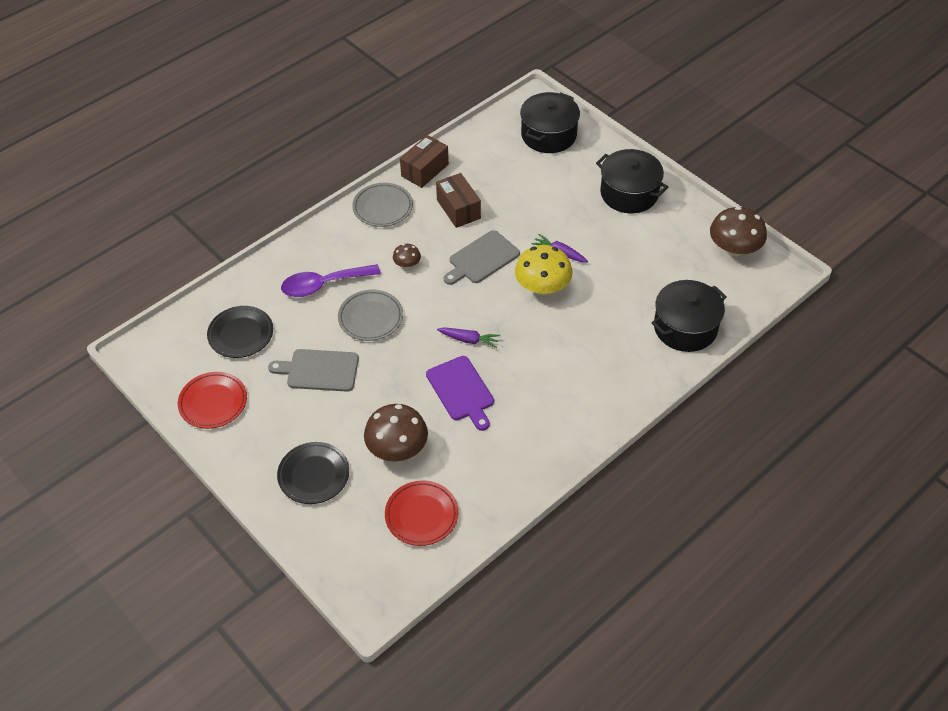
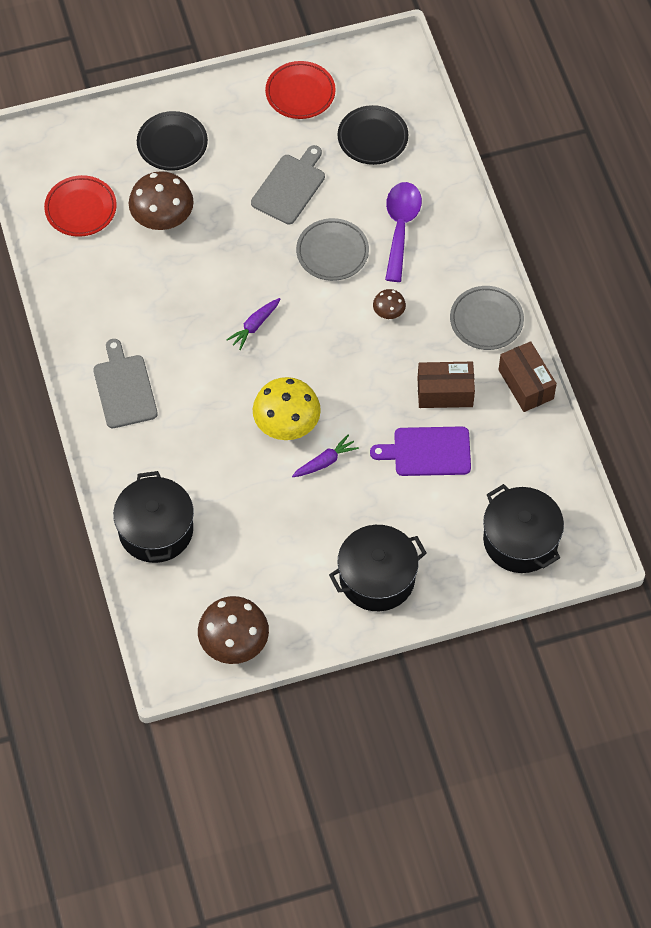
camera: 115 degrees right, 10 degrees up
purple cutting board [426,356,494,431] -> purple cutting board moved to [370,426,471,476]
grey cutting board [443,230,520,285] -> grey cutting board moved to [93,339,158,428]

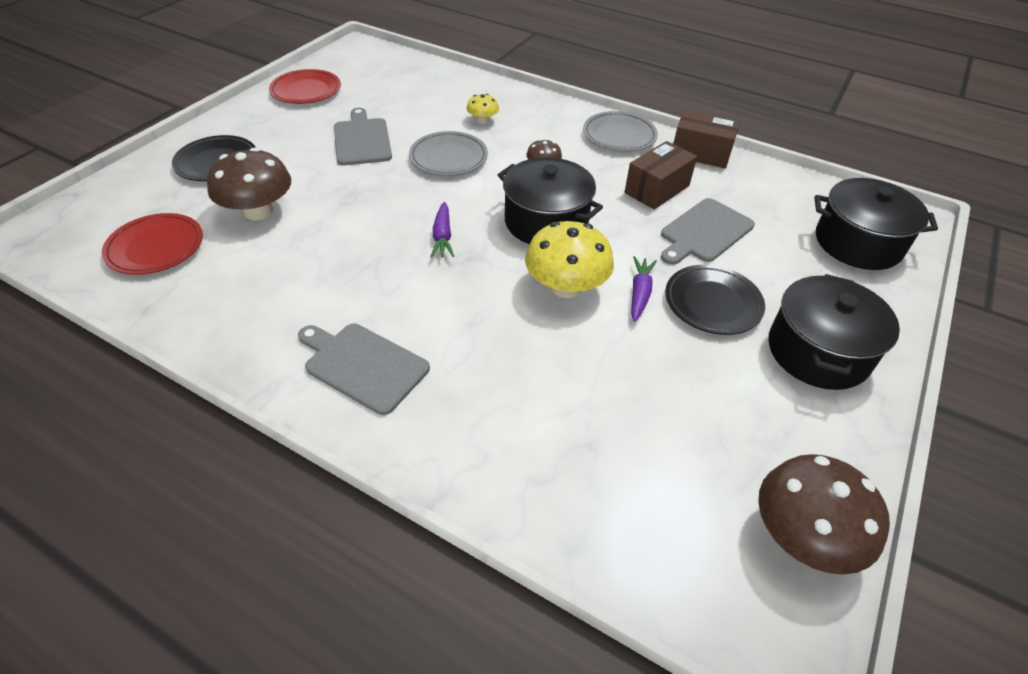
camera: 45 degrees left, 15 degrees down
black pot [113,471,194,563] -> black pot moved to [498,157,603,244]
black plate [338,105,408,165] -> black plate moved to [665,265,765,335]
purple cutting board [370,426,471,476] -> grey cutting board [661,198,755,265]
purple spoon [385,182,422,282] -> yellow mushroom [467,94,499,124]

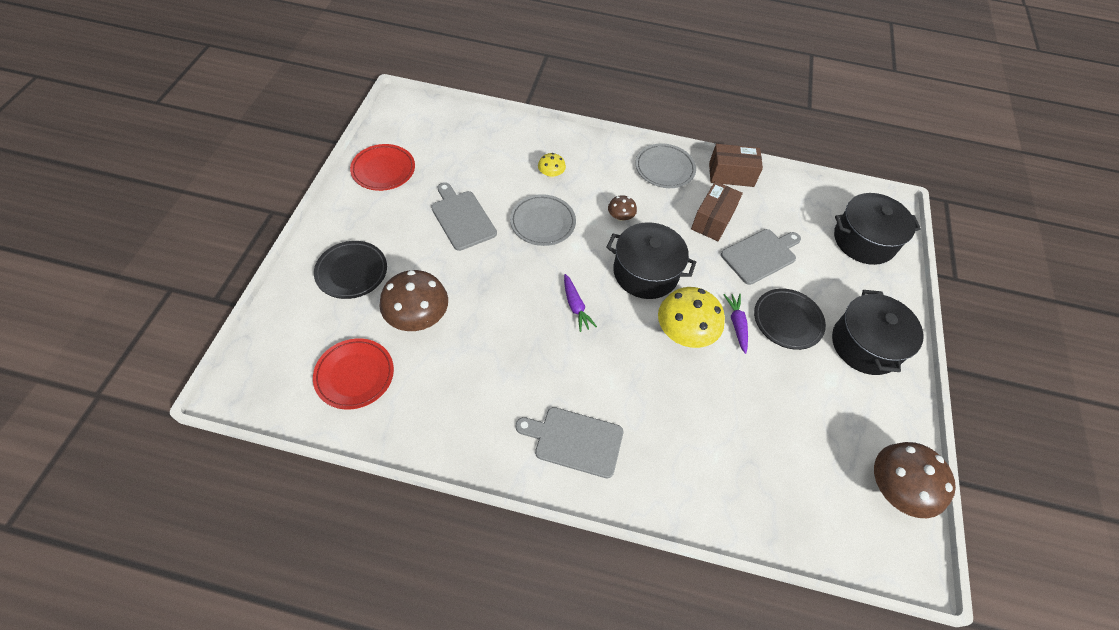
camera: 20 degrees left, 10 degrees up
grey cutting board [661,198,755,265] -> grey cutting board turned 150 degrees counterclockwise [721,229,801,285]

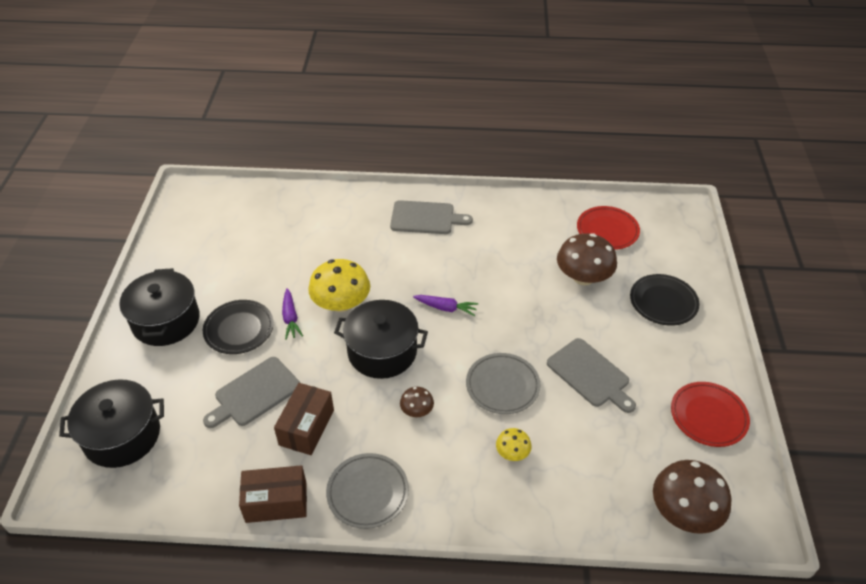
camera: 175 degrees right, 10 degrees down
purple carrot [564,274,597,332] -> purple carrot turned 135 degrees clockwise [413,295,478,316]
brown mushroom [874,442,956,518] -> brown mushroom moved to [653,460,731,534]

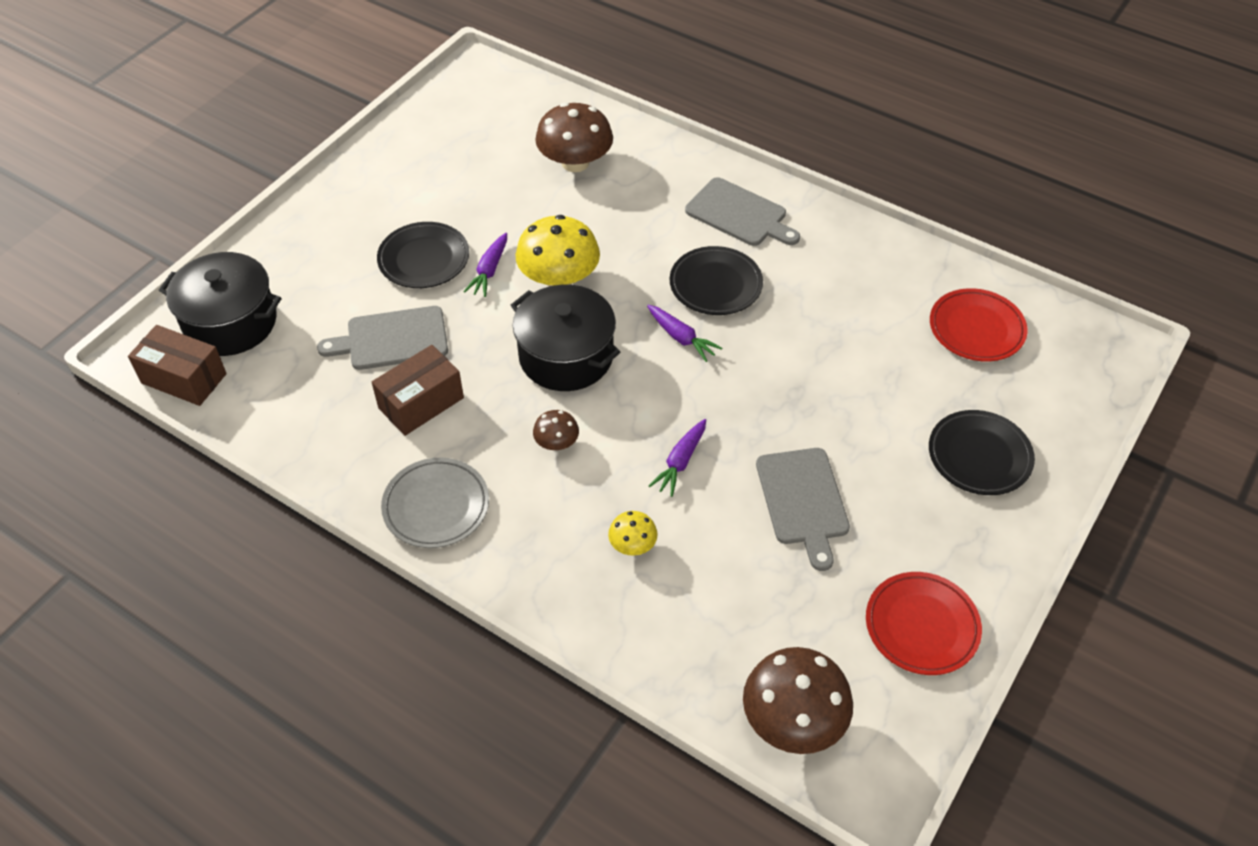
camera: 30 degrees right, 5 degrees up
black pot [119,268,200,346] -> none
brown box [239,465,307,523] -> brown box moved to [128,325,227,406]
grey plate [466,353,540,414] -> purple carrot [649,419,706,497]
brown mushroom [557,233,617,286] -> brown mushroom moved to [535,103,613,172]
none -> black plate [670,246,763,315]

